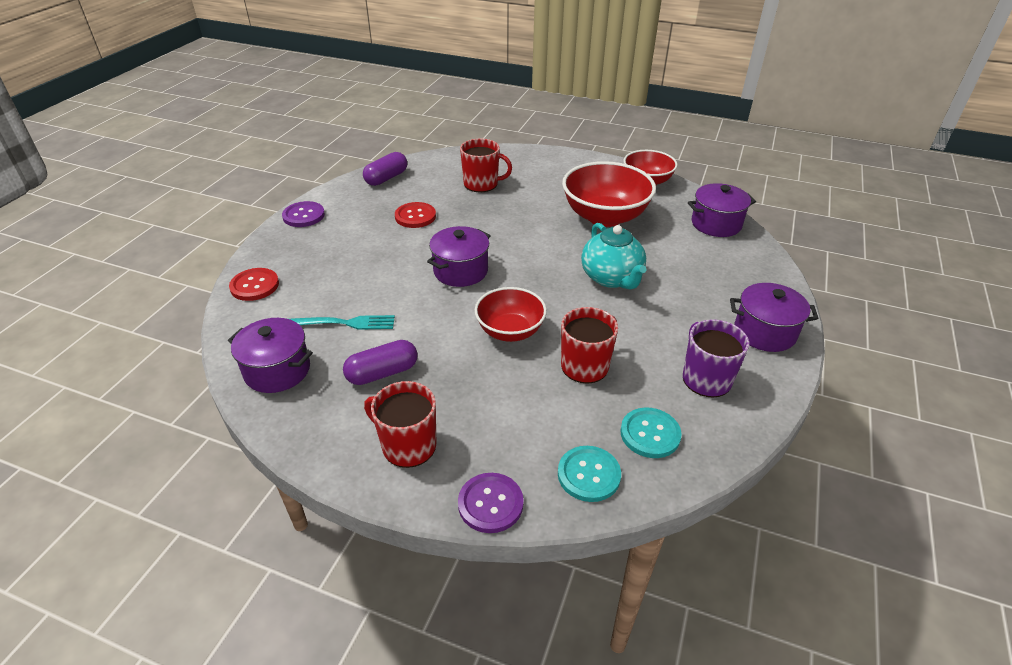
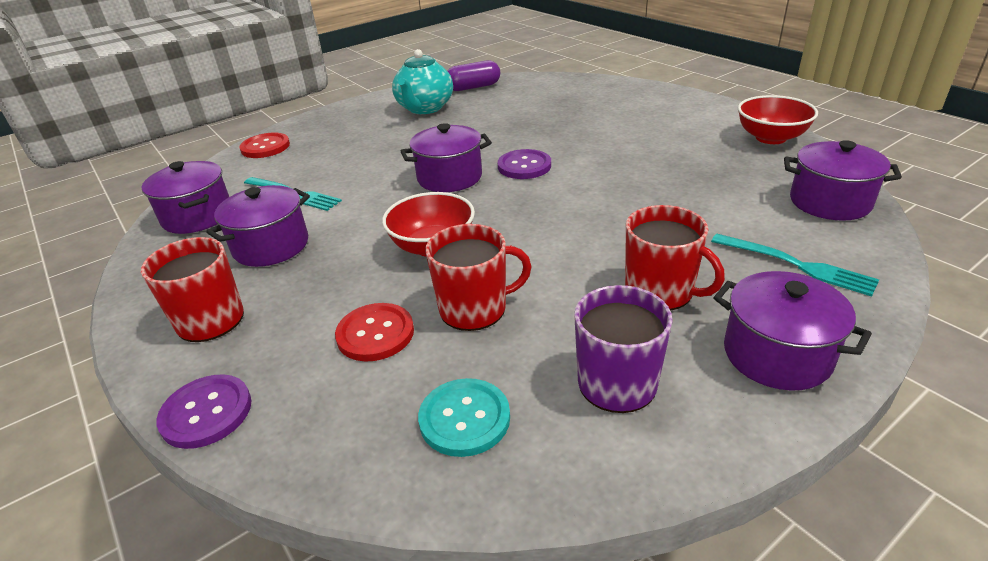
camera: 35 degrees right, 5 degrees down
purple button [282,201,325,227] -> purple button moved to [498,149,551,179]
purple capsule [343,340,418,385] -> purple pot [206,185,310,267]
red button [395,202,436,228] -> red button moved to [335,303,414,362]
red mug [460,139,512,192] -> red mug moved to [625,205,725,310]
turquoise button [558,446,621,502] -> none
red bowl [562,161,656,227] -> none
turquoise teapot [581,223,647,289] -> turquoise teapot moved to [392,49,453,114]
none -> turquoise fork [711,234,879,297]

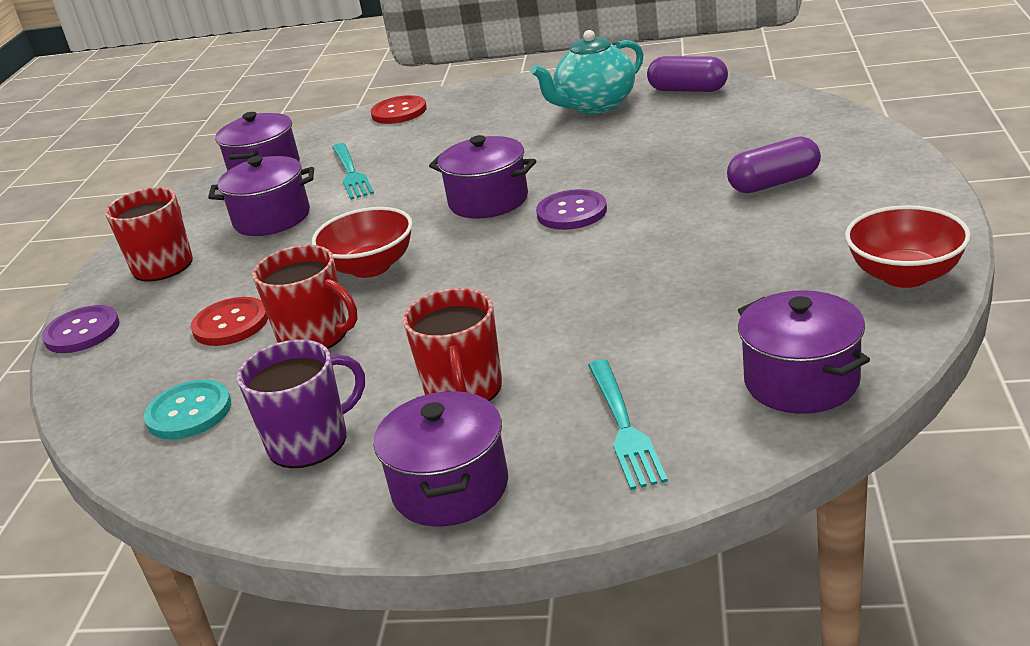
camera: 45 degrees right, 5 degrees down
none -> purple capsule [727,136,821,193]

